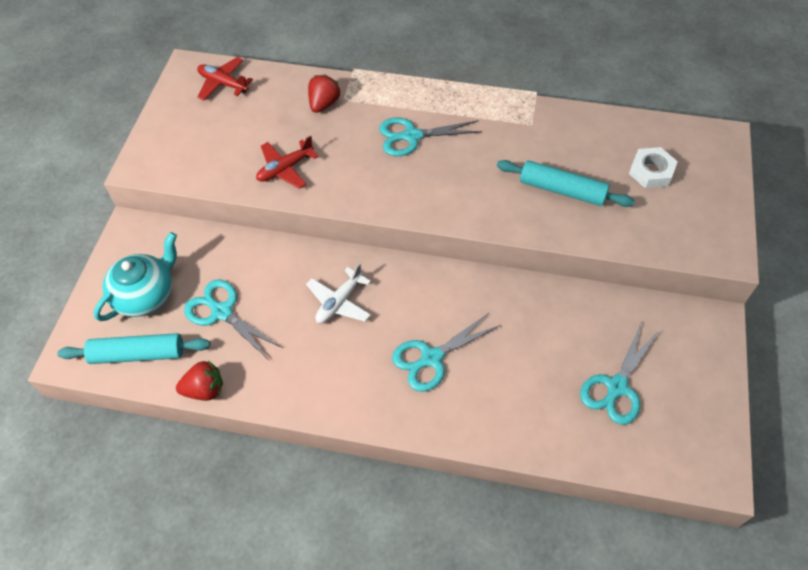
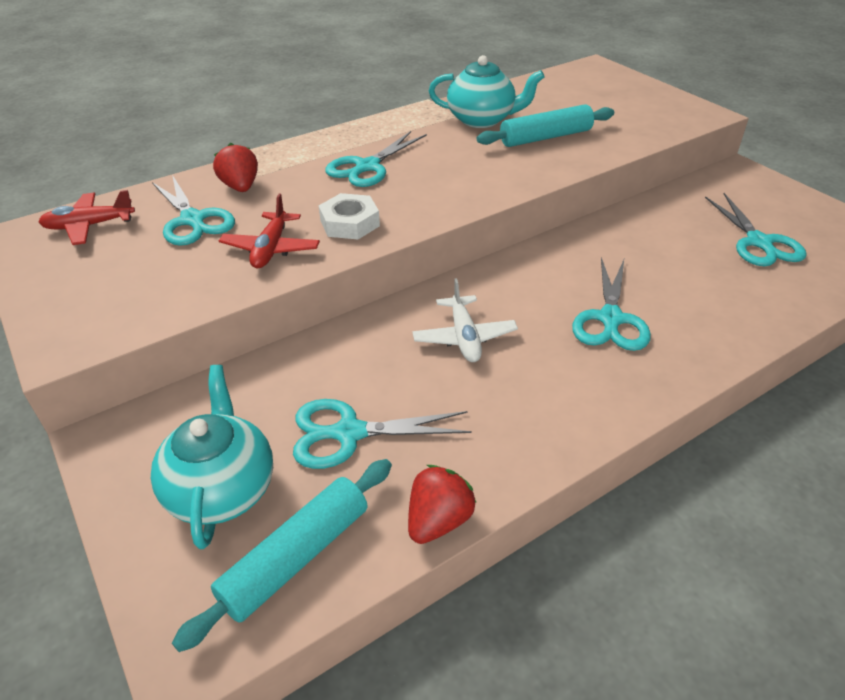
camera: 45 degrees left, 15 degrees down
white nut [629,147,678,188] -> white nut moved to [319,193,380,239]
none -> turquoise scissors [152,175,235,246]
none -> turquoise teapot [429,55,545,128]

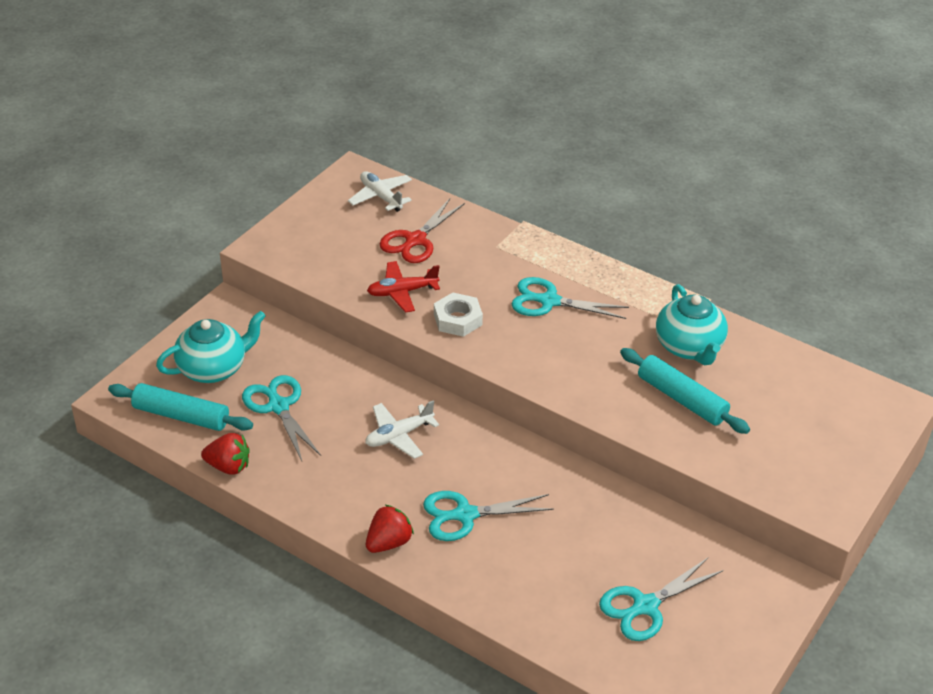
camera: 65 degrees right, 0 degrees up
red plane [38,190,135,245] -> white plane [348,171,412,212]
turquoise scissors [152,175,235,246] -> red scissors [379,199,465,263]
red strawberry [213,143,258,192] -> red strawberry moved to [366,505,414,553]

